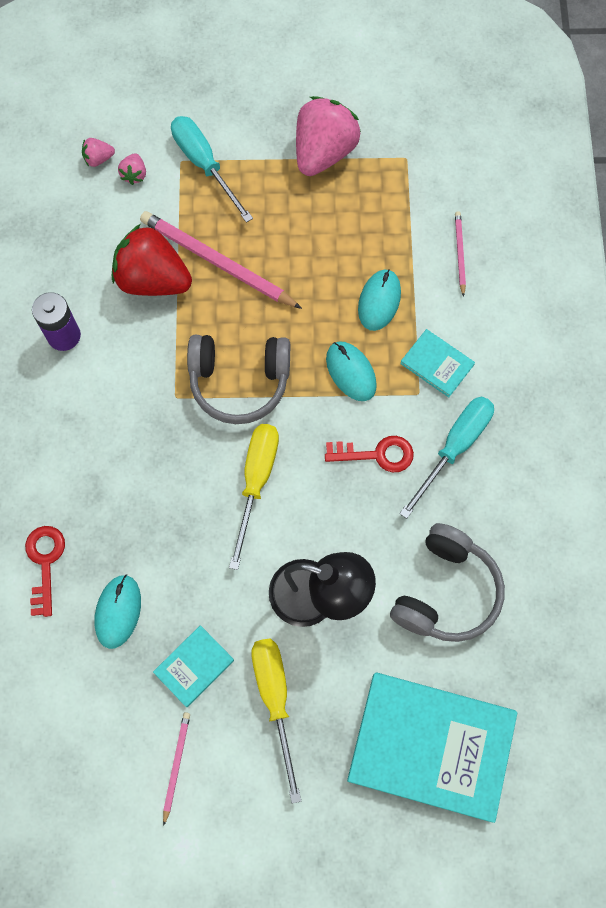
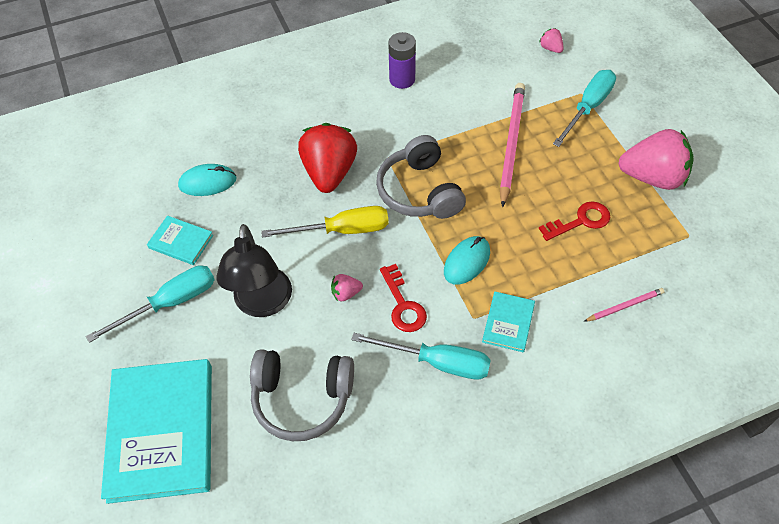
camera: 70 degrees right, 15 degrees down
red key [25,526,65,617] -> red key moved to [539,201,611,241]
red strawberry [112,224,192,296] -> red strawberry moved to [298,123,357,193]
pink strawberry [118,153,146,185] -> pink strawberry moved to [331,274,363,301]
pink pencil [163,712,190,825] -> none
yellow screwdriver [251,638,301,804] -> turquoise screwdriver [86,265,215,343]
turquoise mouse [358,269,401,331] -> none

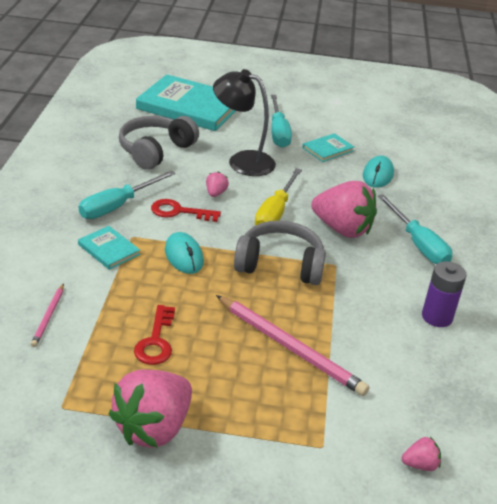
camera: 115 degrees right, 20 degrees down
red strawberry [298,123,357,193] -> pink strawberry [311,181,377,238]
turquoise screwdriver [553,70,616,147] -> turquoise screwdriver moved to [378,194,452,264]

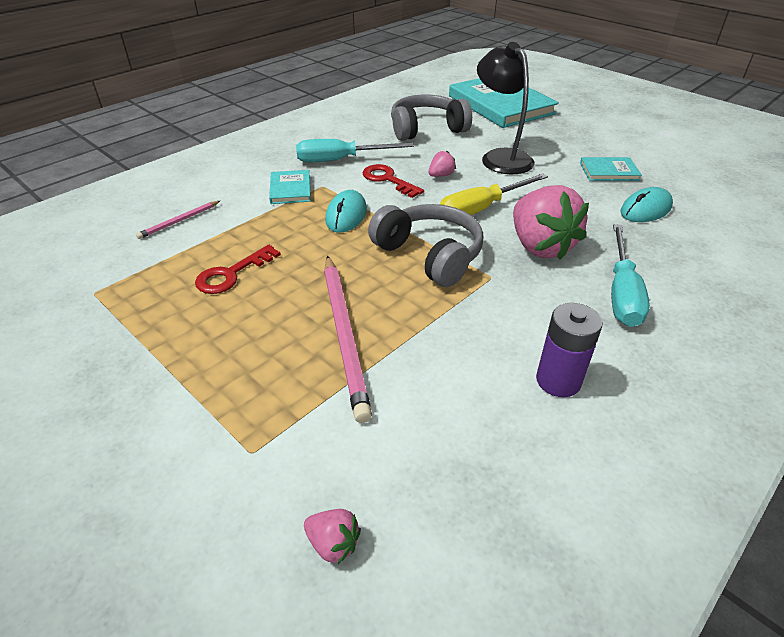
camera: 40 degrees right, 5 degrees up
pink strawberry [109,369,192,448] -> none
turquoise screwdriver [271,95,292,148] -> none

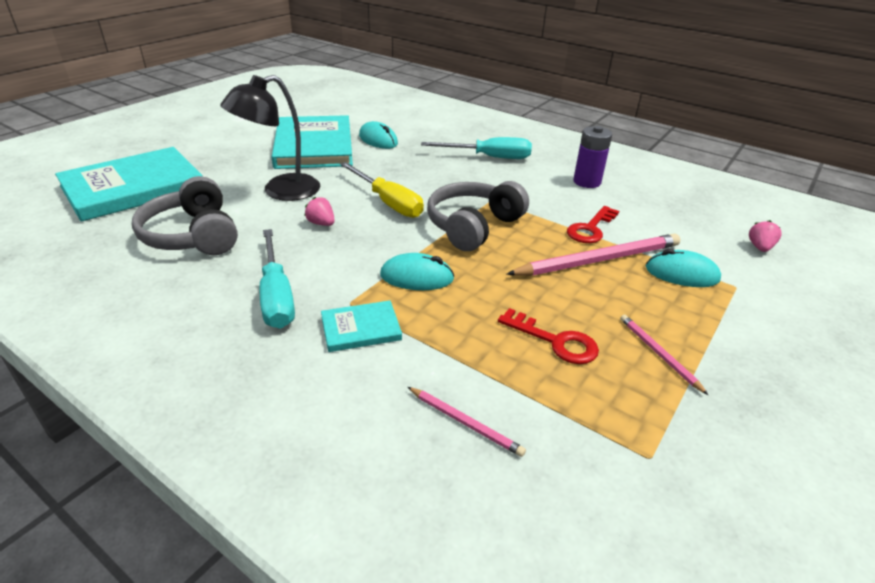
camera: 100 degrees left, 5 degrees down
red key [362,164,424,198] -> red key moved to [567,206,619,243]
pink strawberry [513,185,589,260] -> none
turquoise book [580,157,642,181] -> turquoise book [272,115,353,169], size x2.20
none -> pink pencil [620,315,708,395]
none -> turquoise mouse [646,249,721,287]

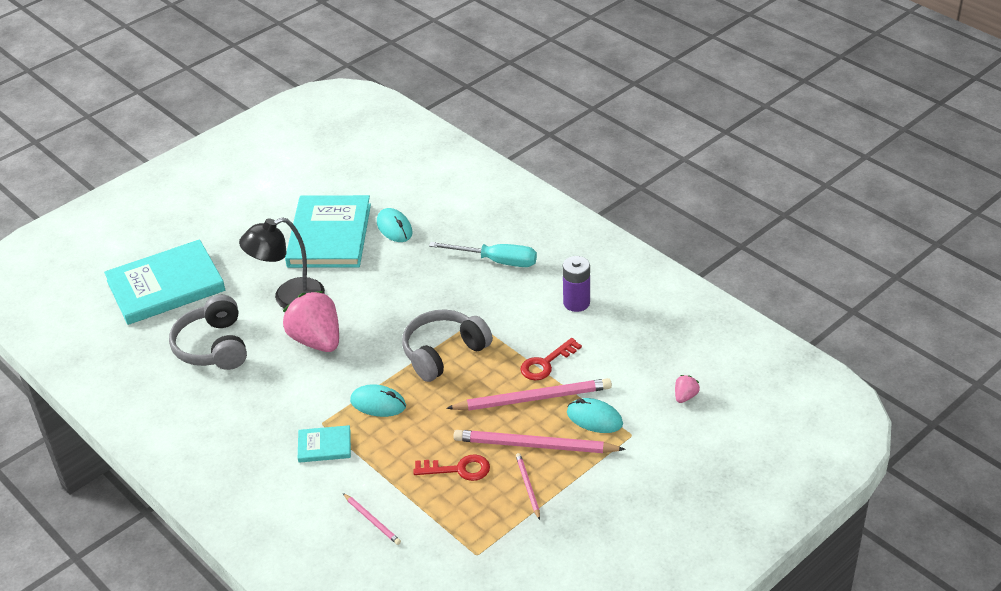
camera: 15 degrees right, 5 degrees up
turquoise screwdriver [260,229,295,329] -> none
pink strawberry [305,197,335,226] -> pink strawberry [283,291,339,352], size x2.35
yellow screwdriver [340,162,424,218] -> none
red key [498,308,599,364] -> red key turned 45 degrees counterclockwise [413,454,490,481]
none -> pink pencil [453,430,626,453]

